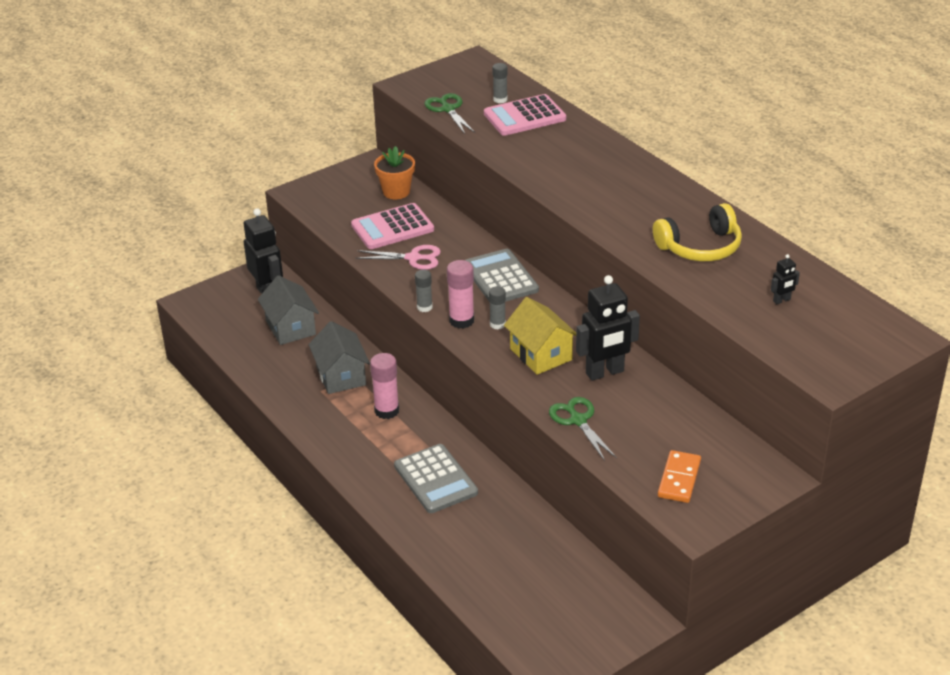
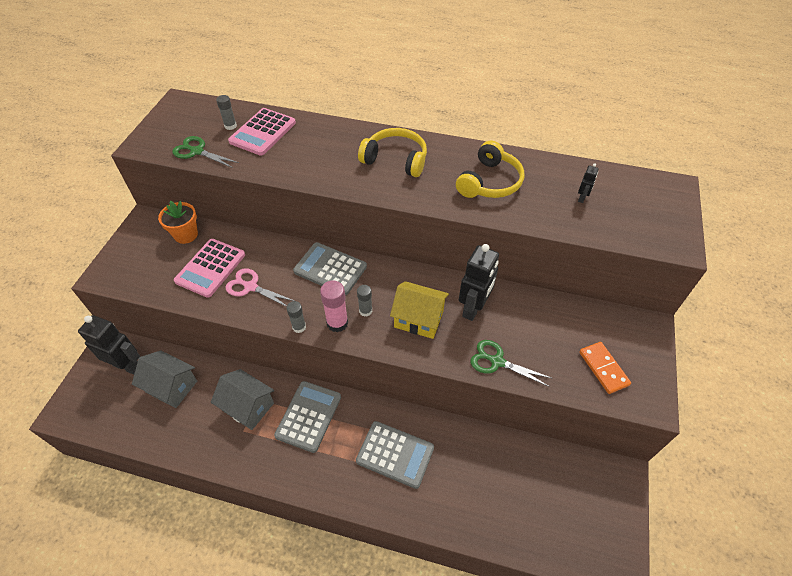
camera: 40 degrees left, 15 degrees up
pink scissors [356,245,441,270] -> pink scissors turned 120 degrees counterclockwise [225,268,294,307]
pink glue stick [370,353,399,419] -> grey calculator [274,381,341,453]
none -> yellow headphones [358,128,427,177]

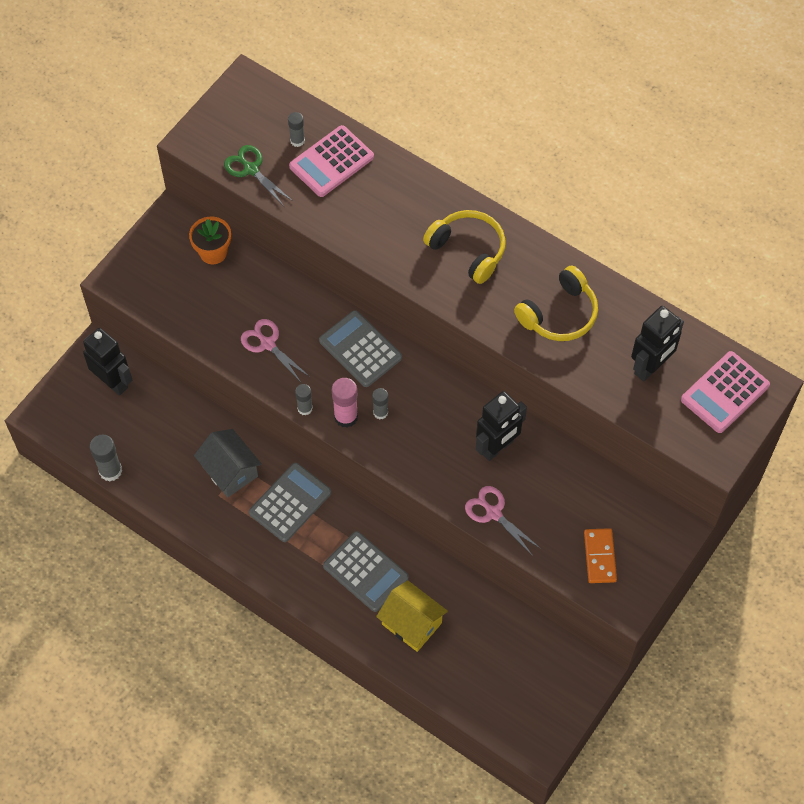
camera: 20 degrees right, 10 degrees up
grey house [132,350,197,408] -> none
pink calculator [174,239,245,298] -> pink calculator moved to [681,351,770,433]
yellow house [390,281,449,339] -> yellow house moved to [376,580,448,652]
green scissors [470,340,553,387] -> pink scissors [465,486,541,556]
black robot [578,163,599,203] -> black robot [631,306,684,381], size x2.20
none -> grey glue stick [90,434,122,481]

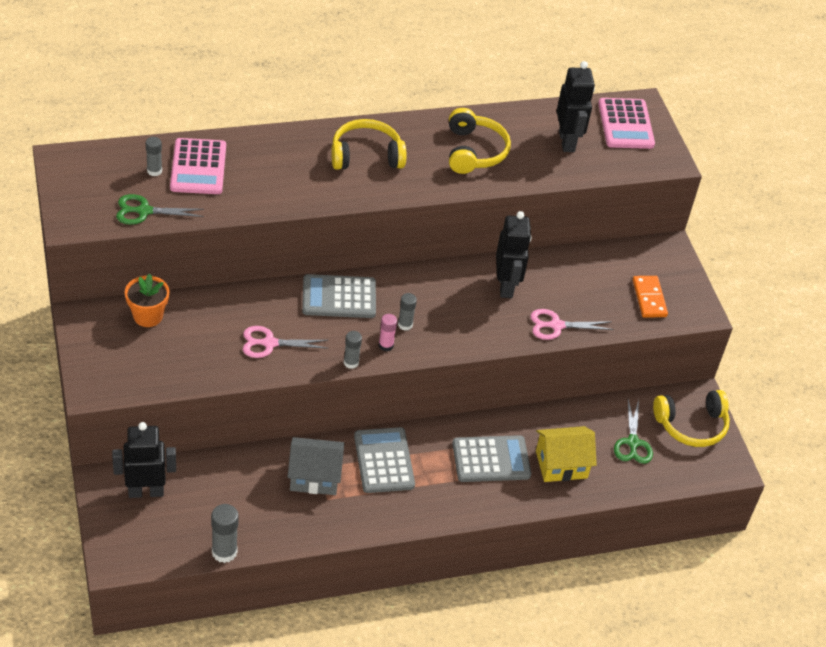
camera: 55 degrees left, 15 degrees down
pink glue stick [332,378,358,428] -> pink glue stick [379,314,397,351], size x0.63
orange domino [584,528,617,583] -> orange domino turned 45 degrees clockwise [633,276,668,318]
none -> green scissors [614,399,653,464]
none -> yellow headphones [653,390,730,447]

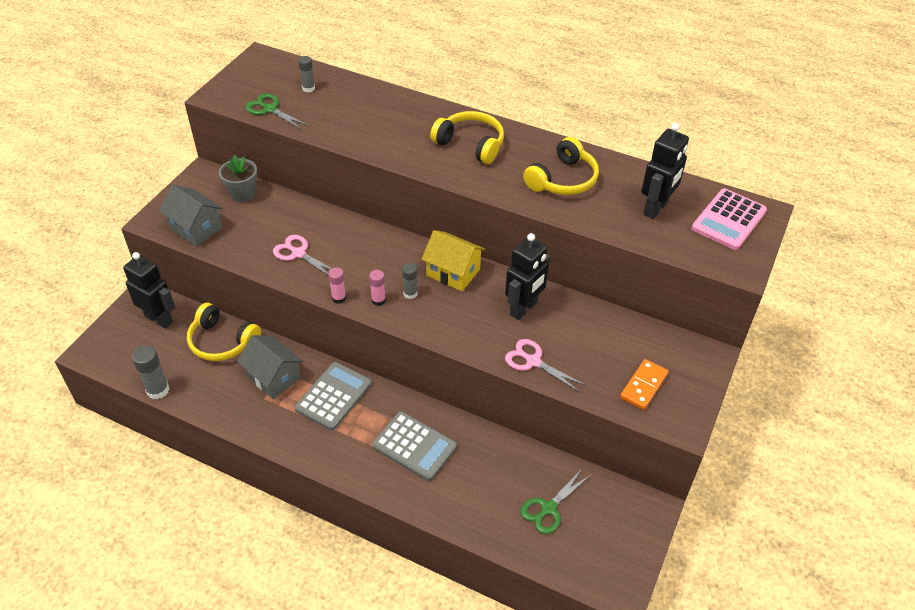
camera: 45 degrees right, 0 degrees up
orange flower pot [125,274,170,327] -> grey flower pot [219,155,257,202]
pink calculator [170,138,226,194] -> none
grey calculator [302,274,376,318] -> none
grey glue stick [344,331,362,369] -> pink glue stick [328,267,346,304]
yellow house [536,426,597,482] -> yellow house moved to [422,230,485,291]
yellow headphones [653,390,730,447] -> yellow headphones moved to [187,303,261,361]
none -> grey house [159,185,223,246]

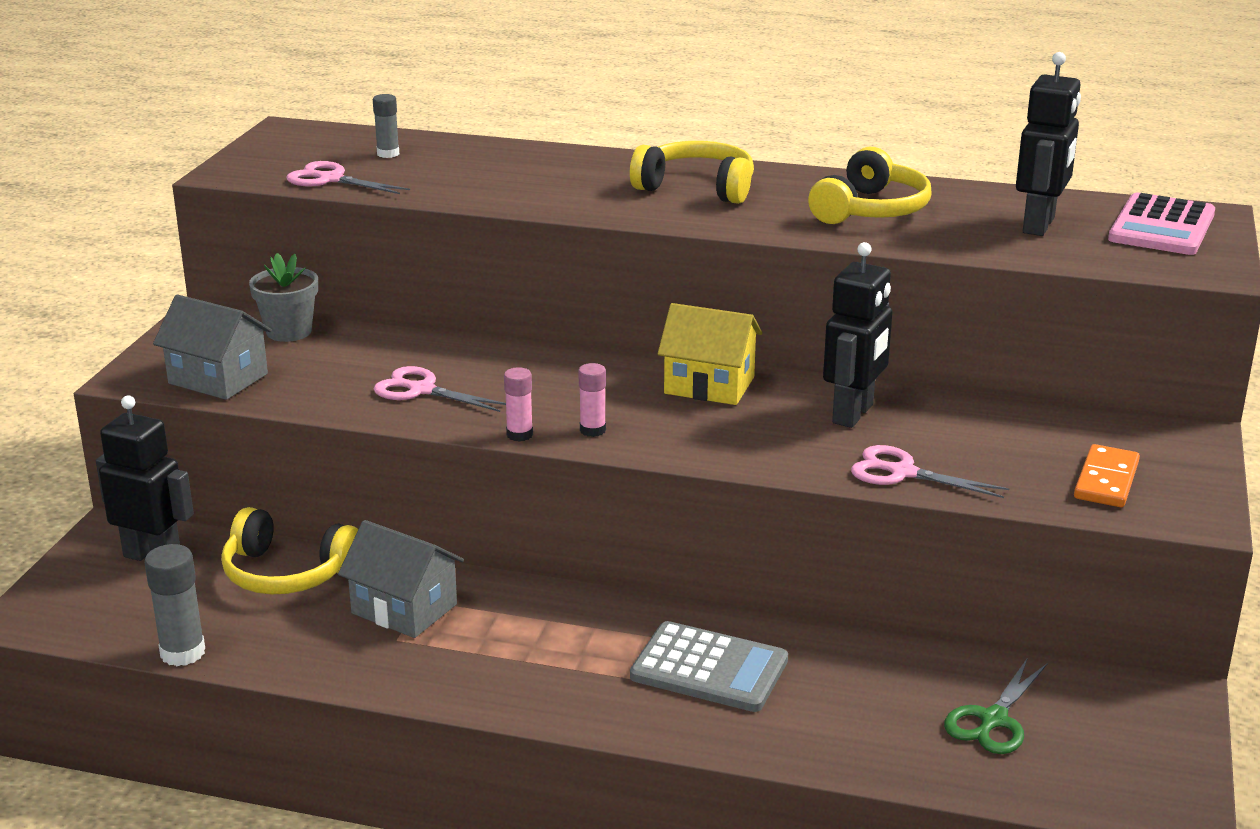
camera: 10 degrees left, 20 degrees down
green scissors [245,93,309,130] -> pink scissors [286,161,410,194]
grey calculator [295,362,371,431] -> none
grey glue stick [402,263,418,299] -> none

